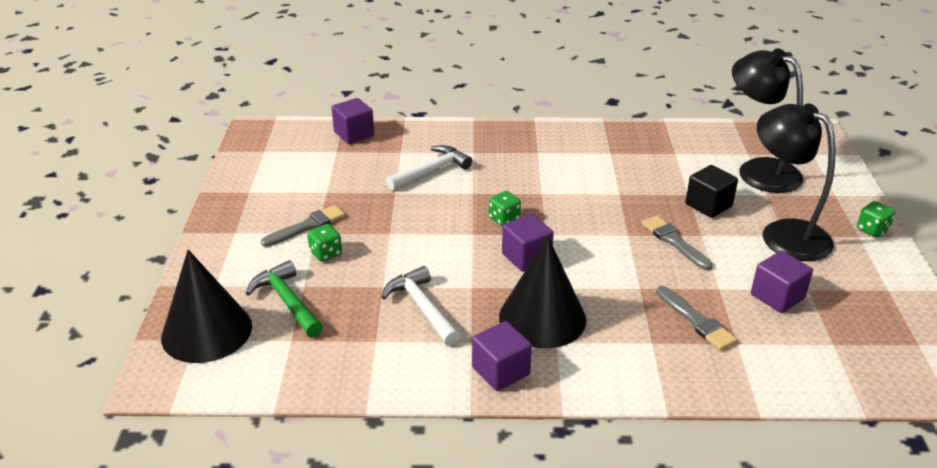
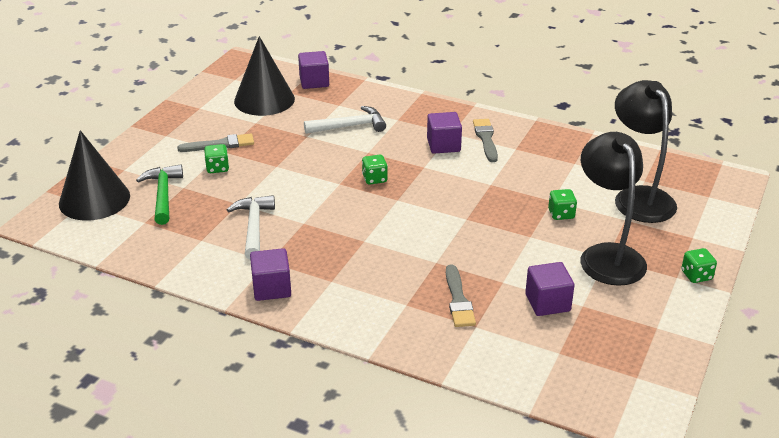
camera: 25 degrees right, 0 degrees up
black cone [499,236,586,348] -> black cone moved to [234,36,295,116]
purple cube [502,214,554,272] -> purple cube moved to [427,112,462,154]
grey brush [642,215,713,270] -> grey brush moved to [473,119,498,162]
black cube [685,165,738,218] -> green dice [548,189,577,220]

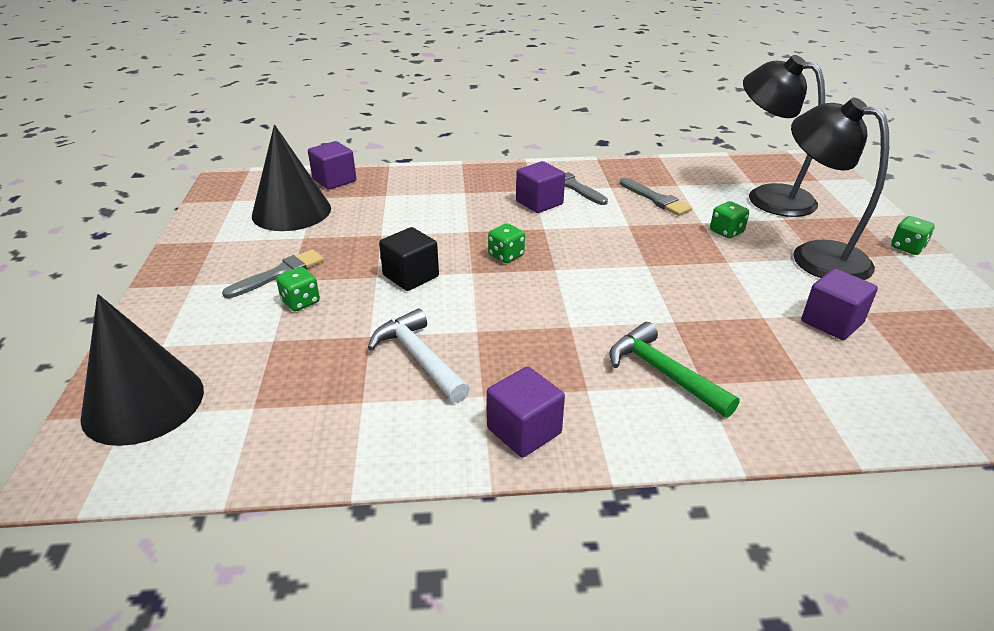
camera: 30 degrees left, 0 degrees up
green hammer [136,164,183,225] -> green hammer moved to [609,322,740,418]
white hammer [304,106,386,134] -> none
grey brush [446,264,476,327] -> grey brush moved to [620,178,692,216]
none -> black cube [379,227,439,291]

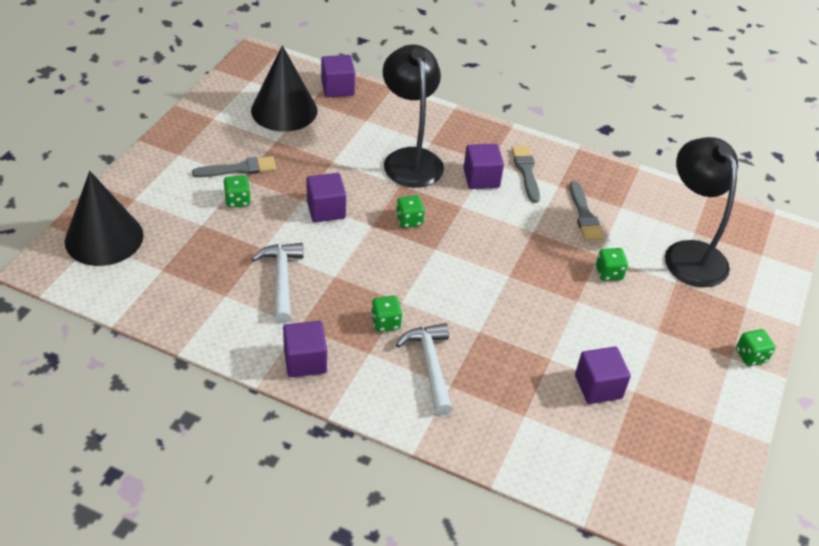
camera: 25 degrees right, 10 degrees up
black cube [379,227,439,291] -> purple cube [307,173,346,222]
green hammer [609,322,740,418] -> white hammer [396,323,452,415]
black lamp [791,98,889,280] -> black lamp moved to [383,45,444,188]
none -> green dice [371,296,402,332]

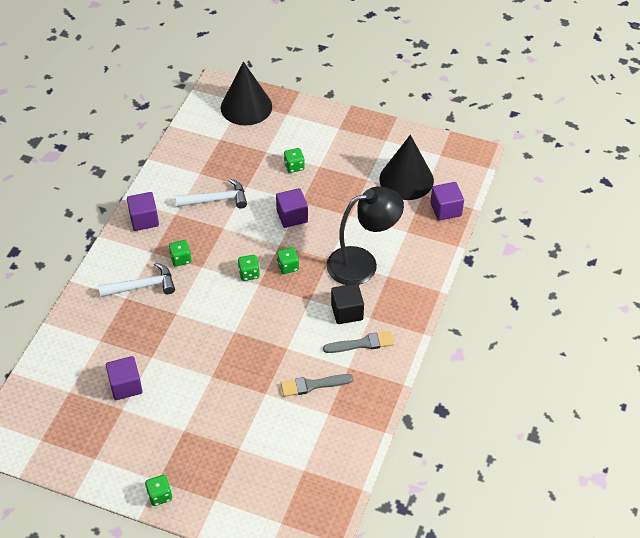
camera: 90 degrees right, 5 degrees up
grey brush [192,156,276,177] -> none
purple cube [463,144,504,189] -> black cube [331,284,364,324]
green dice [596,248,628,281] -> green dice moved to [238,255,260,281]
black lamp [665,137,738,287] -> none

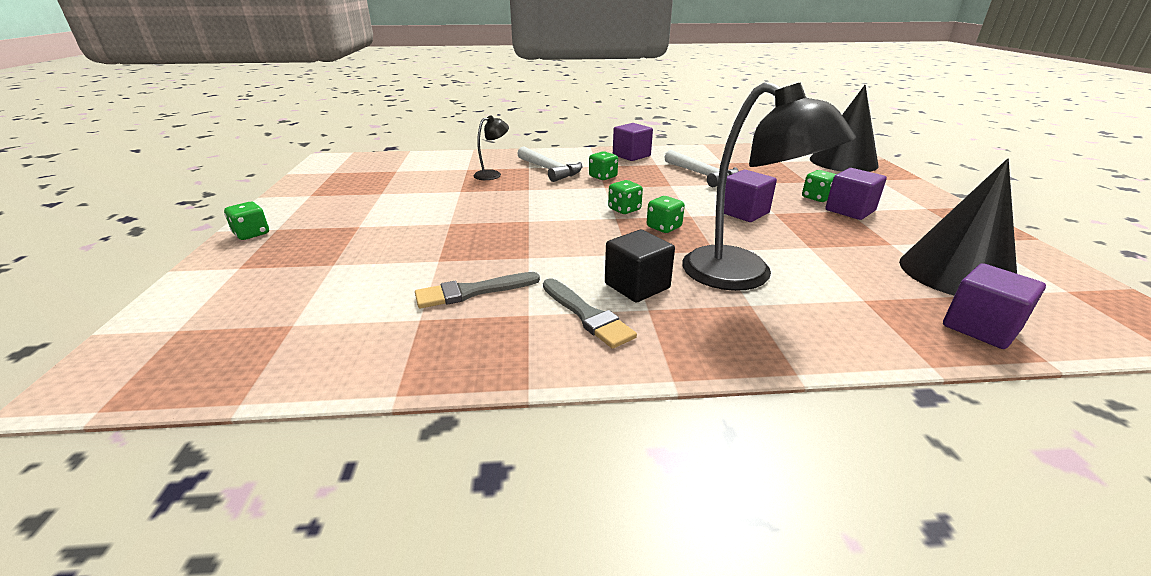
camera: 65 degrees right, 20 degrees down
purple cube [106,356,143,400] -> purple cube moved to [825,168,887,220]
grey brush [281,374,354,397] -> grey brush turned 75 degrees counterclockwise [415,272,540,309]
none -> black lamp [473,115,509,180]

